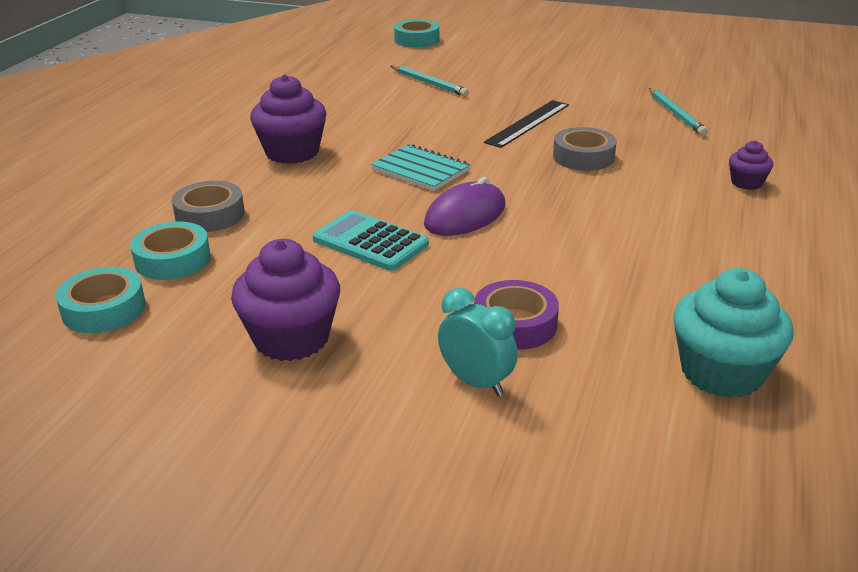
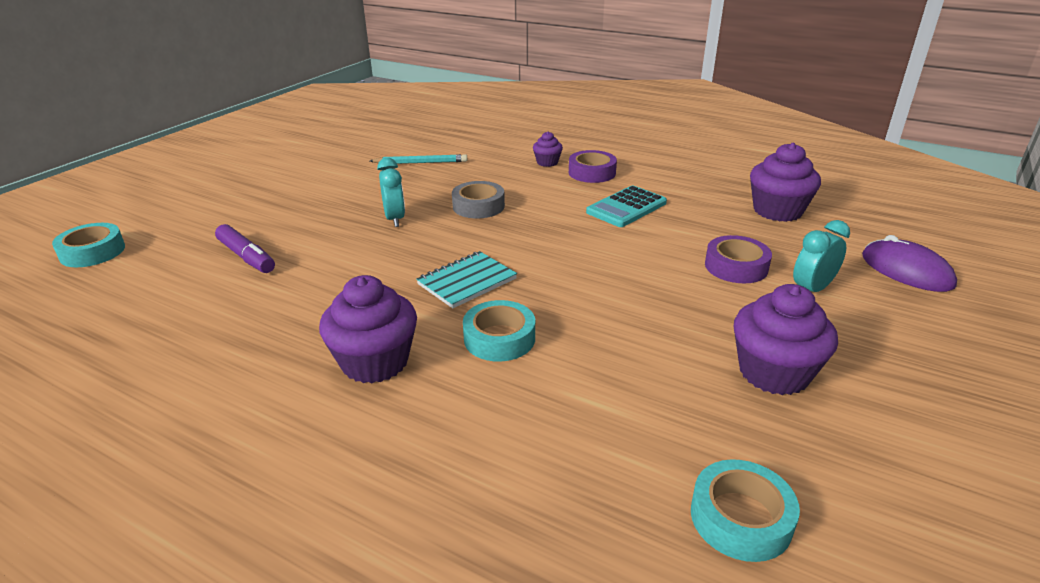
camera: 80 degrees left, 0 degrees up
turquoise tape [130,222,211,280] -> turquoise tape moved to [463,300,535,361]
grey tape [172,181,245,232] -> none
turquoise calculator [313,210,429,271] -> turquoise calculator moved to [586,186,667,227]
turquoise pencil [391,65,469,97] -> purple marker [215,224,275,273]
purple mouse [424,177,506,236] -> purple mouse moved to [862,235,957,292]
black ruler [484,100,569,148] -> turquoise clock [377,158,405,227]
turquoise cupcake [673,268,794,398] -> purple cupcake [750,143,821,222]
none -> purple tape [569,150,617,183]

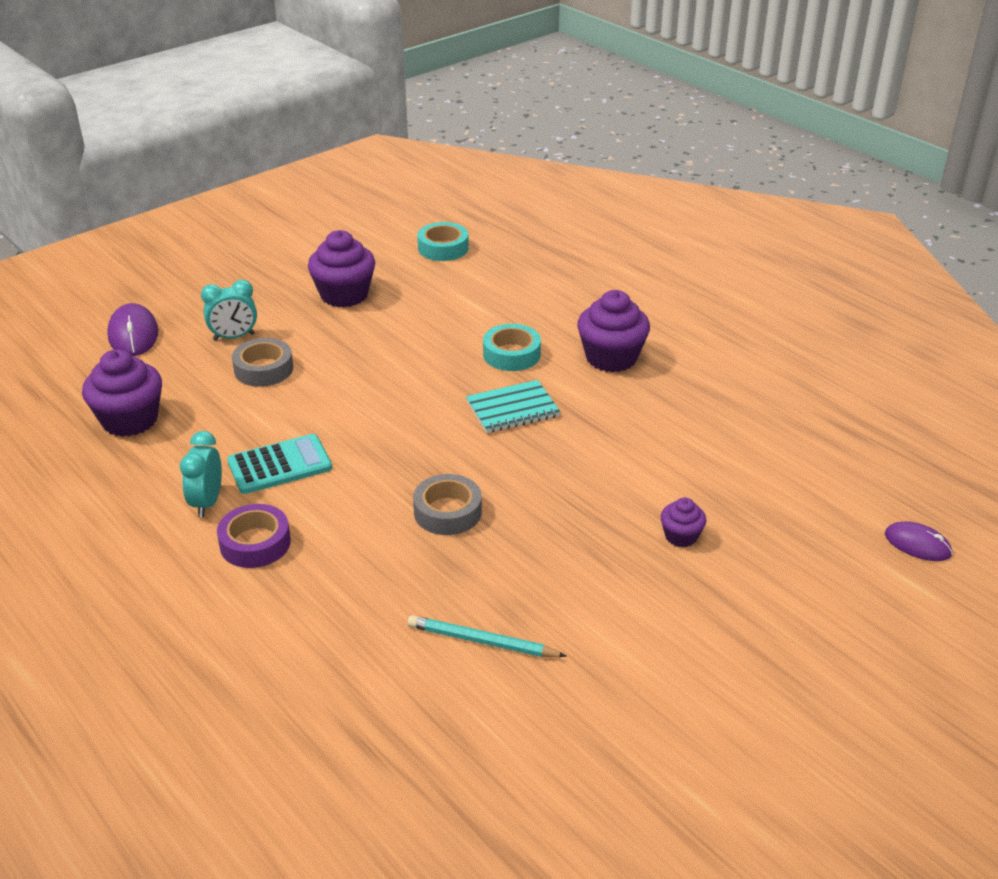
camera: 160 degrees left, 5 degrees up
turquoise tape [52,223,125,267] -> purple mouse [885,521,953,561]
purple marker [215,224,275,273] -> none
turquoise clock [377,158,405,227] -> turquoise clock moved to [180,431,222,517]
purple cupcake [533,132,563,167] -> purple cupcake moved to [661,497,706,547]
purple tape [705,235,772,283] -> grey tape [232,338,293,387]

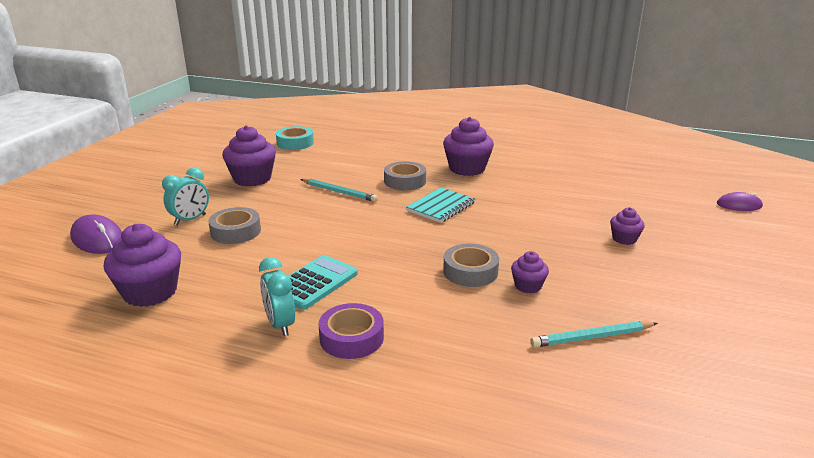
camera: 30 degrees left, 10 degrees down
turquoise tape [483,324,541,371] -> grey tape [384,161,426,190]
none -> turquoise pencil [300,179,378,202]
none -> purple cupcake [511,251,549,293]

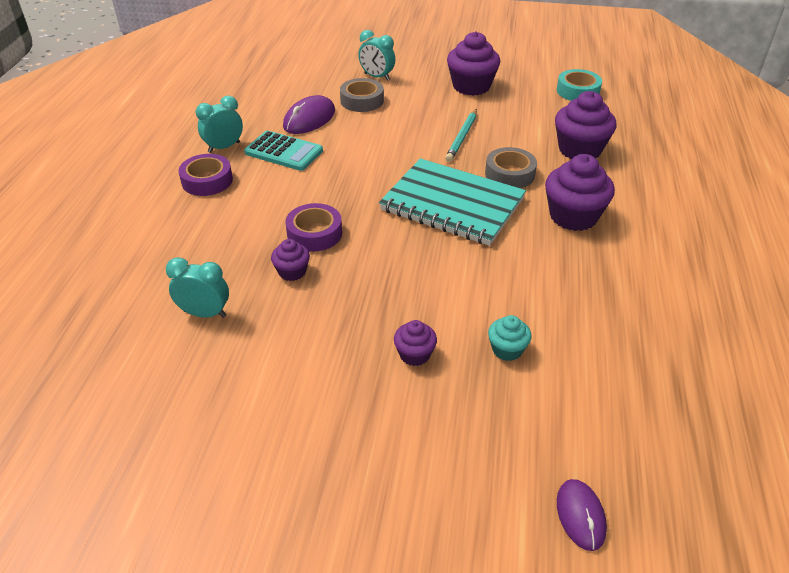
camera: 80 degrees right, 15 degrees up
purple mouse [70,214,122,254] -> purple mouse moved to [283,95,335,134]
purple cupcake [104,224,181,307] -> purple cupcake moved to [555,91,616,159]
turquoise notebook [406,188,475,223] -> turquoise notebook [379,158,526,246], size x1.78
grey tape [443,244,499,287] -> purple tape [286,203,342,252]
turquoise pencil [531,321,658,348] -> turquoise clock [166,257,229,318]
none -> turquoise cupcake [488,315,531,361]

